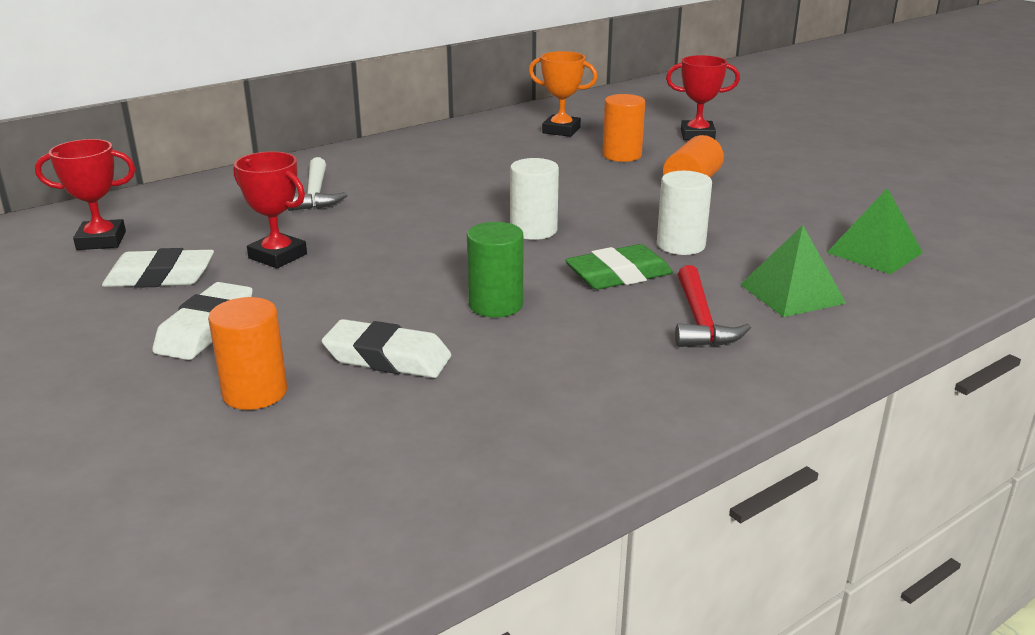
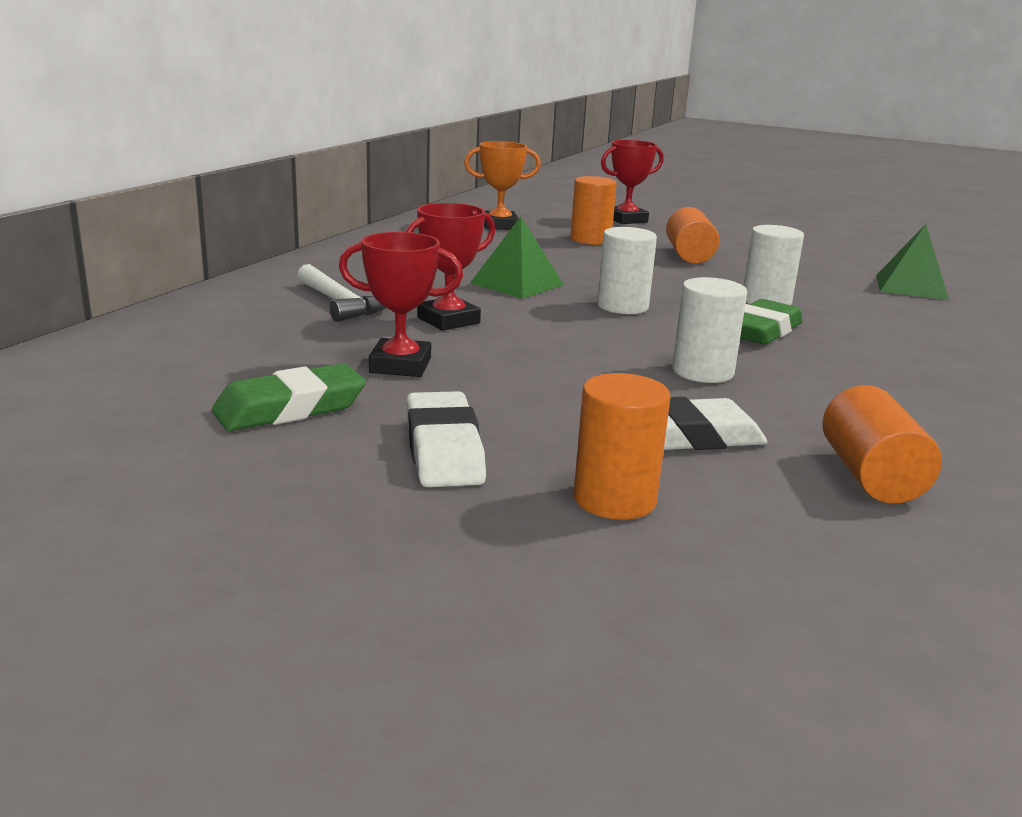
camera: 30 degrees left, 5 degrees down
red trophy [35,139,135,250] -> red trophy moved to [405,203,495,331]
white eraser [102,248,214,288] -> green eraser [212,363,366,431]
green cylinder [467,222,523,317] -> white cylinder [672,277,747,383]
red hammer [675,265,751,347] -> none
green pyramid [740,225,846,317] -> green pyramid moved to [470,216,564,299]
none -> orange cylinder [822,385,942,503]

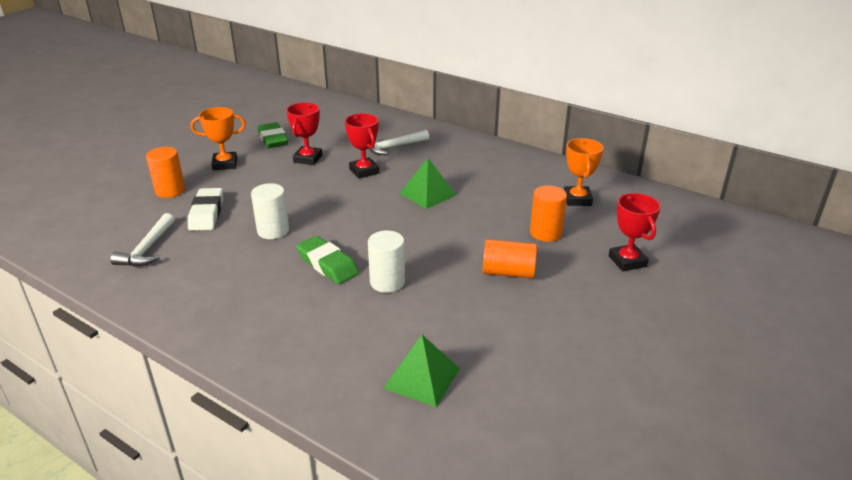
camera: 100 degrees right, 10 degrees up
white eraser [406,391,486,487] -> orange trophy [190,107,246,170]
white cylinder [597,227,657,314] -> none
orange cylinder [822,385,942,503] -> white hammer [110,213,175,267]

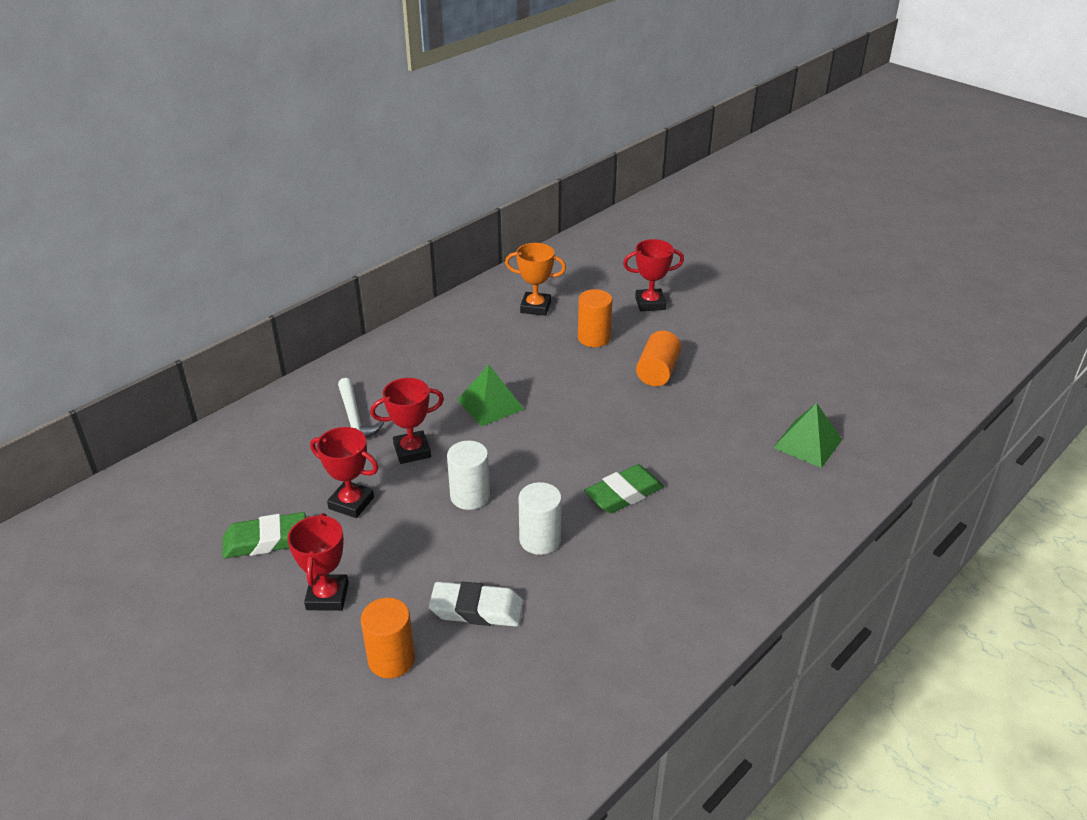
camera: 80 degrees left, 5 degrees up
white hammer [110,213,175,267] -> none
orange trophy [190,107,246,170] -> red trophy [287,513,349,611]
white cylinder [368,231,405,293] -> white cylinder moved to [447,441,490,510]

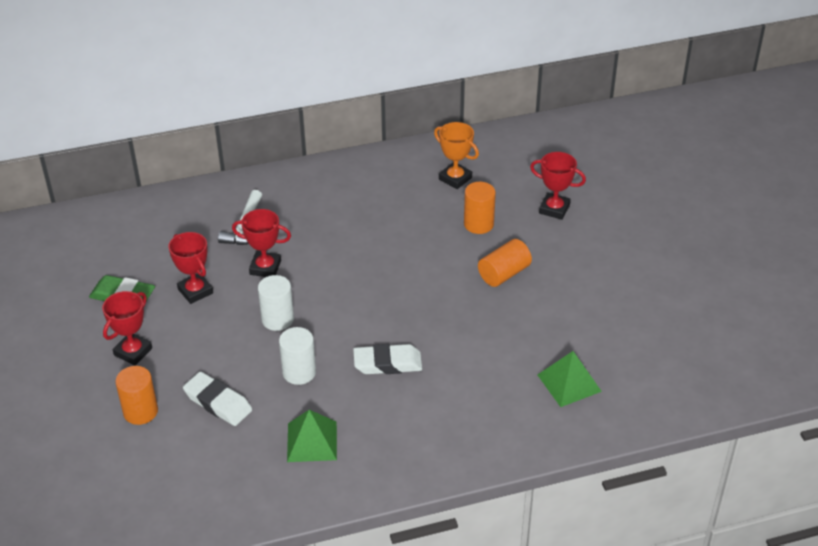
camera: 30 degrees right, 5 degrees up
green pyramid [457,365,525,427] -> green pyramid moved to [287,410,337,462]
green eraser [584,464,664,513] -> white eraser [353,344,422,374]

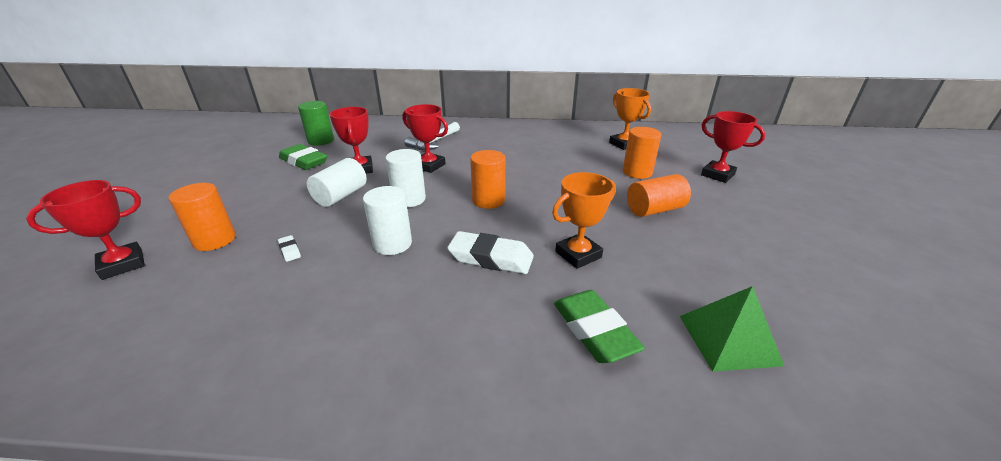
camera: 20 degrees right, 10 degrees down
red trophy [102,291,152,365] -> red trophy moved to [26,180,145,280]
white eraser [183,372,252,426] -> white eraser [278,235,301,262], size x0.44
green pyramid [287,410,337,462] -> none
none -> green cylinder [298,101,334,146]
none -> white cylinder [307,158,367,207]
none -> orange cylinder [470,150,505,209]
none -> orange trophy [552,172,616,269]
none -> green eraser [554,290,645,363]

